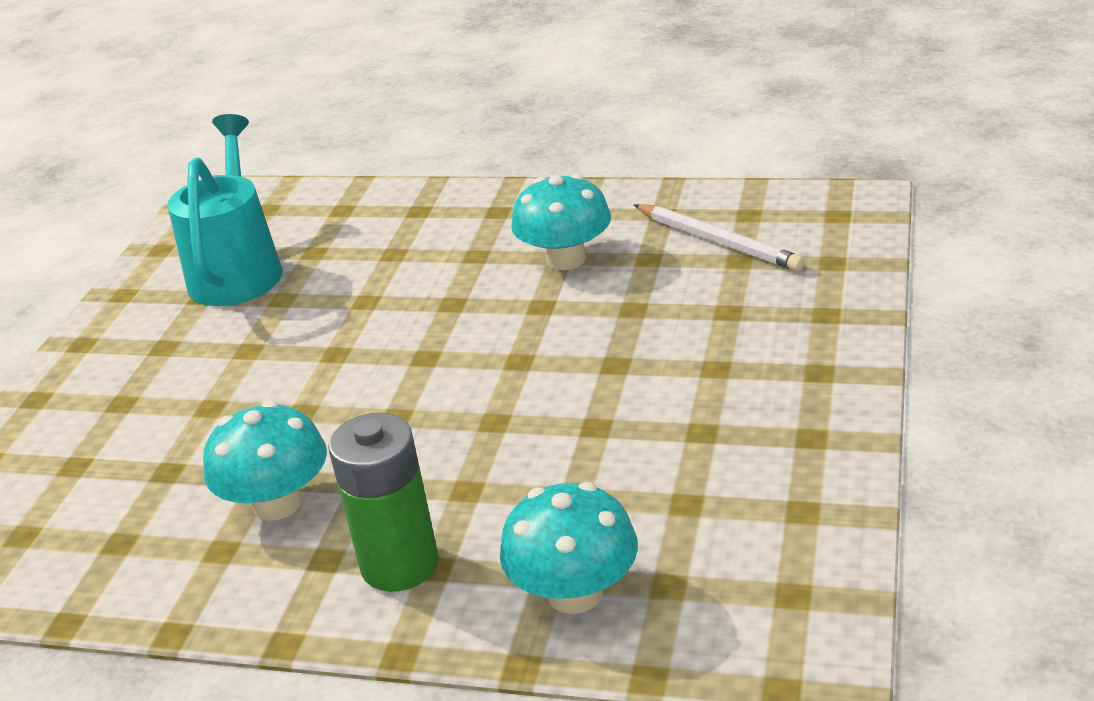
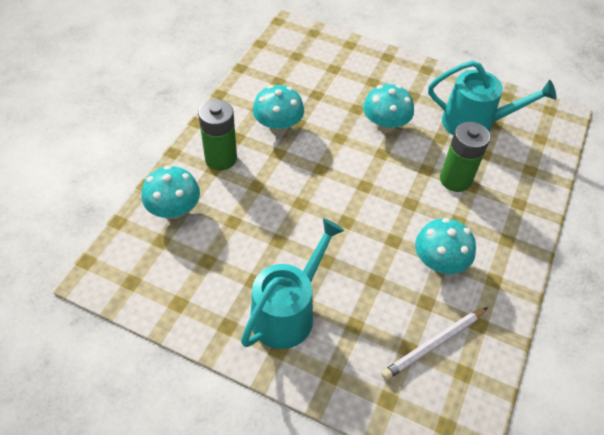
camera: 95 degrees right, 20 degrees up
none -> turquoise watering can [241,218,345,349]
none -> turquoise mushroom [363,84,414,133]
none -> green battery [440,122,490,192]

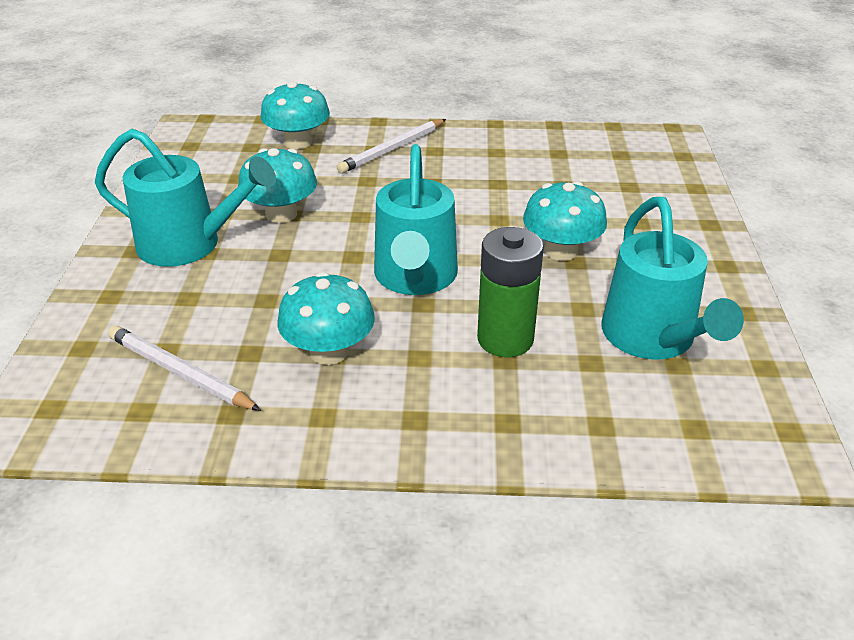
camera: 70 degrees right, 15 degrees down
green battery [198,99,237,170] -> white pencil [337,119,446,174]
turquoise mushroom [253,85,304,134] -> turquoise mushroom moved to [238,148,317,223]
none -> turquoise watering can [374,144,458,295]

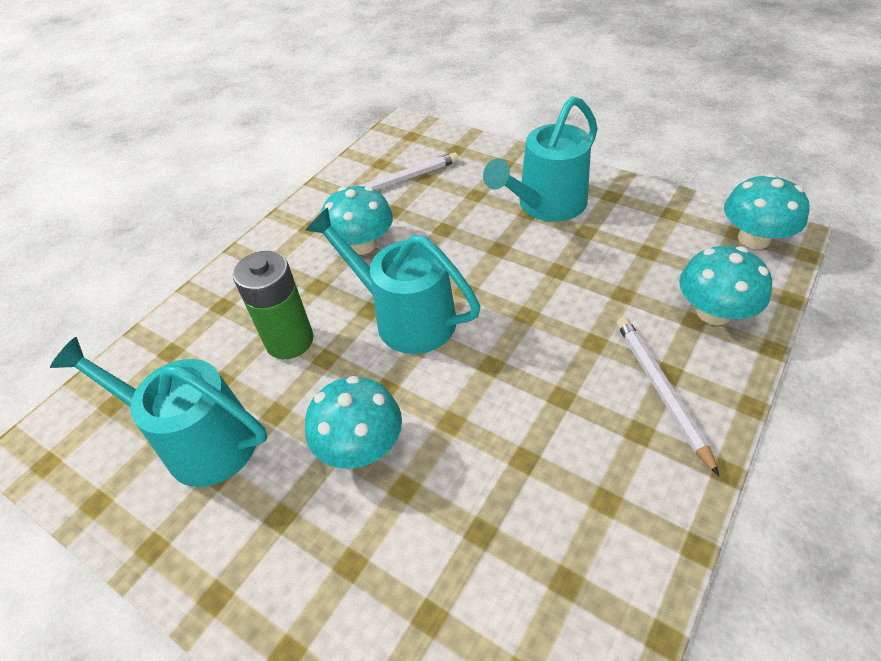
camera: 125 degrees right, 10 degrees up
turquoise mushroom [238,148,317,223] -> turquoise mushroom moved to [724,173,809,249]

